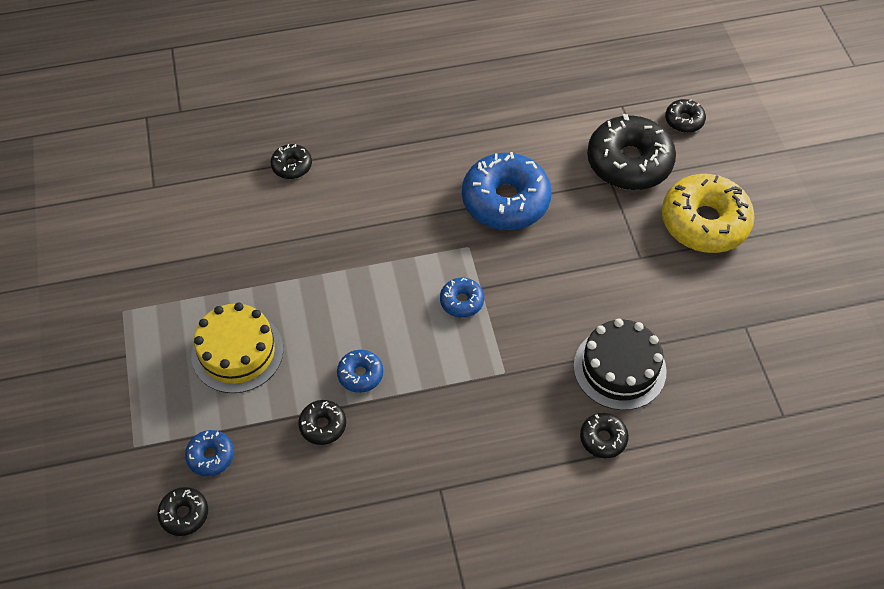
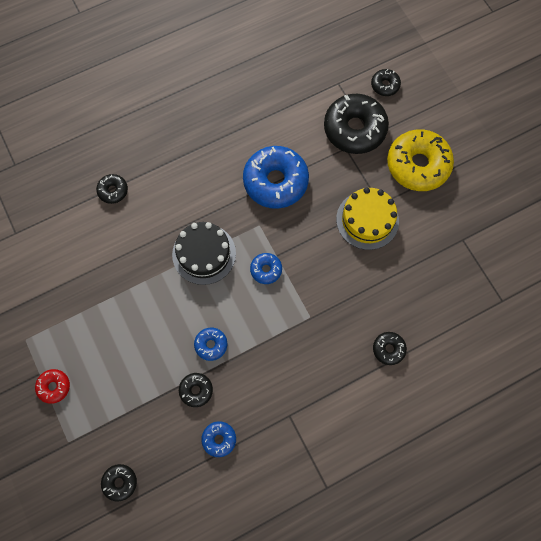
camera: 15 degrees left, 15 degrees up
blue donut [185,430,234,476] -> blue donut moved to [201,421,236,457]
yellow cake [191,302,283,393] -> yellow cake moved to [336,187,399,250]
black cake [574,318,667,410] -> black cake moved to [172,222,236,285]
none -> red donut [35,369,70,404]

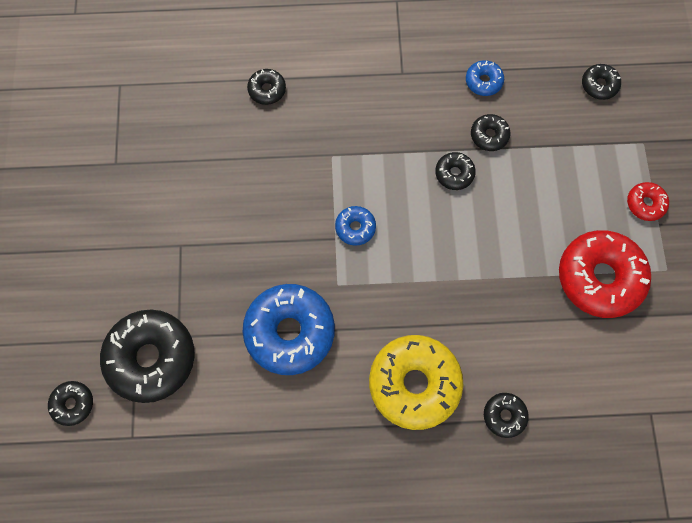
camera: 155 degrees left, 0 degrees up
black cake [172,222,236,285] -> none
blue donut [194,328,228,361] -> black donut [435,152,476,190]
yellow cake [336,187,399,250] -> none
yellow donut [387,129,454,191] -> yellow donut moved to [369,335,463,430]
none -> red donut [559,230,651,318]

